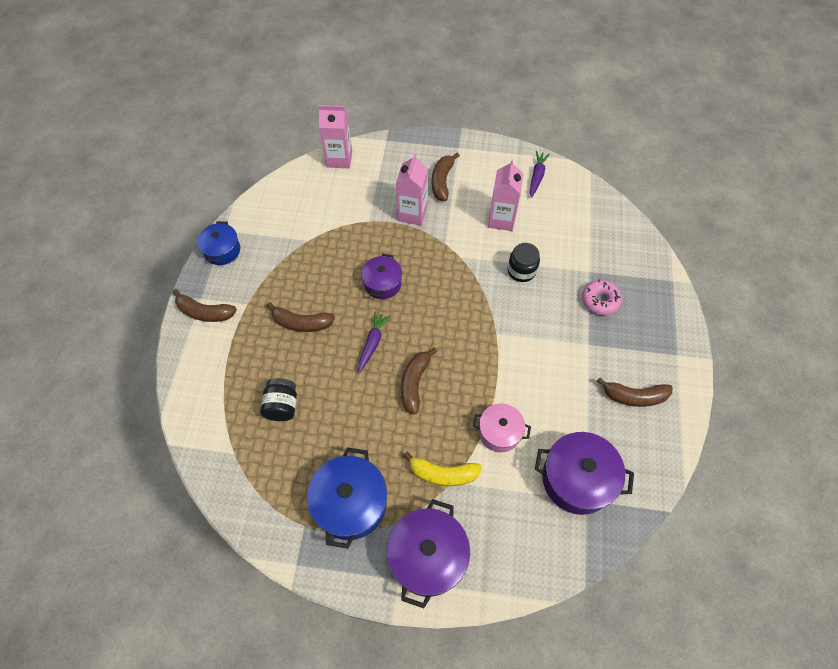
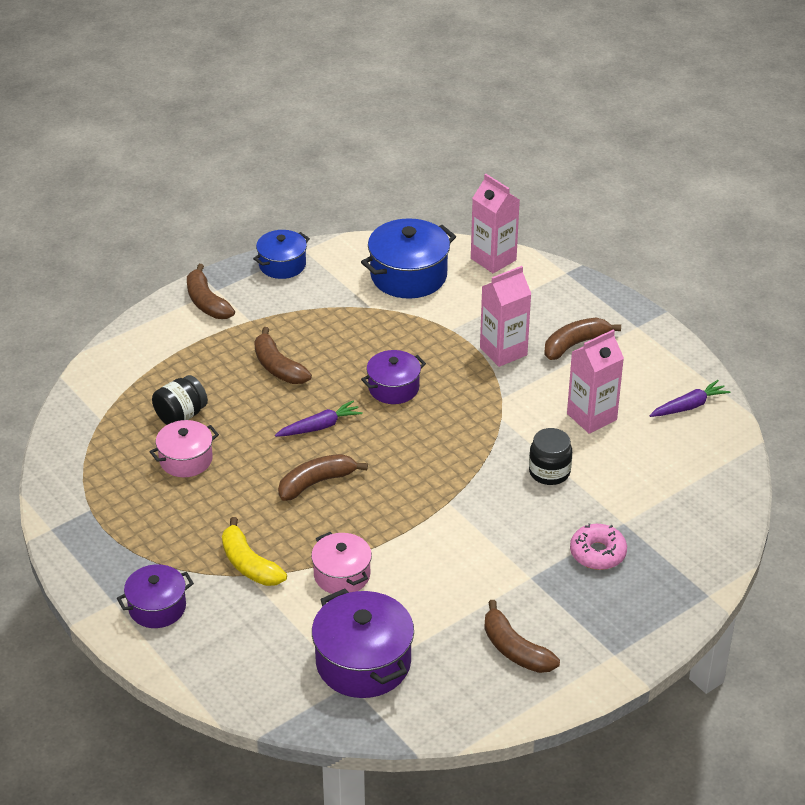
camera: 45 degrees right, 20 degrees down
blue pot [307,447,387,549] -> blue pot moved to [361,218,456,299]
purple pot [387,499,470,608] -> purple pot [117,564,194,628], size x0.62
none -> pink pot [150,420,219,477]

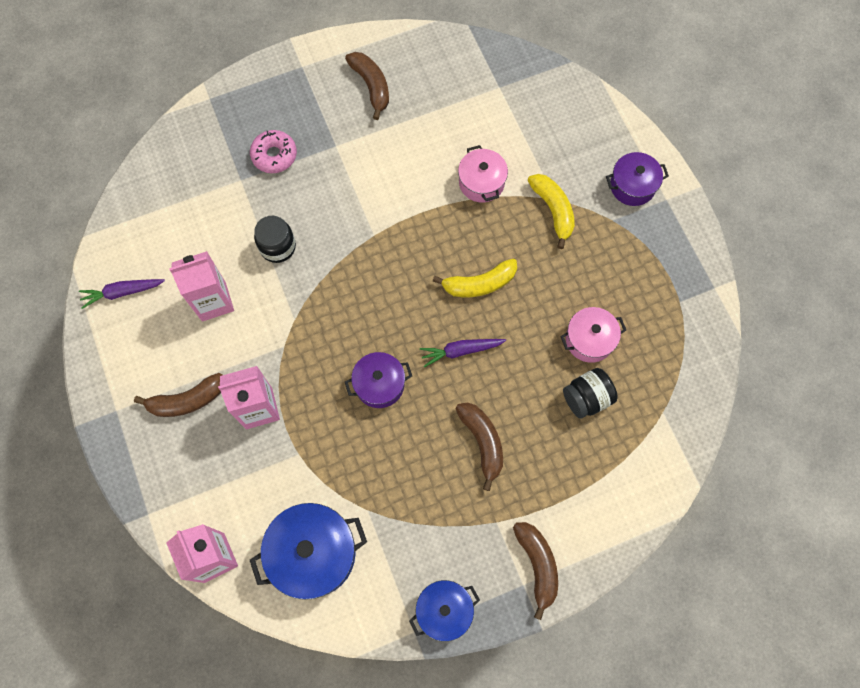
camera: 165 degrees left, 30 degrees up
brown banana [278,454,368,501] -> yellow banana [433,259,517,297]
purple pot [312,589,414,698] -> none

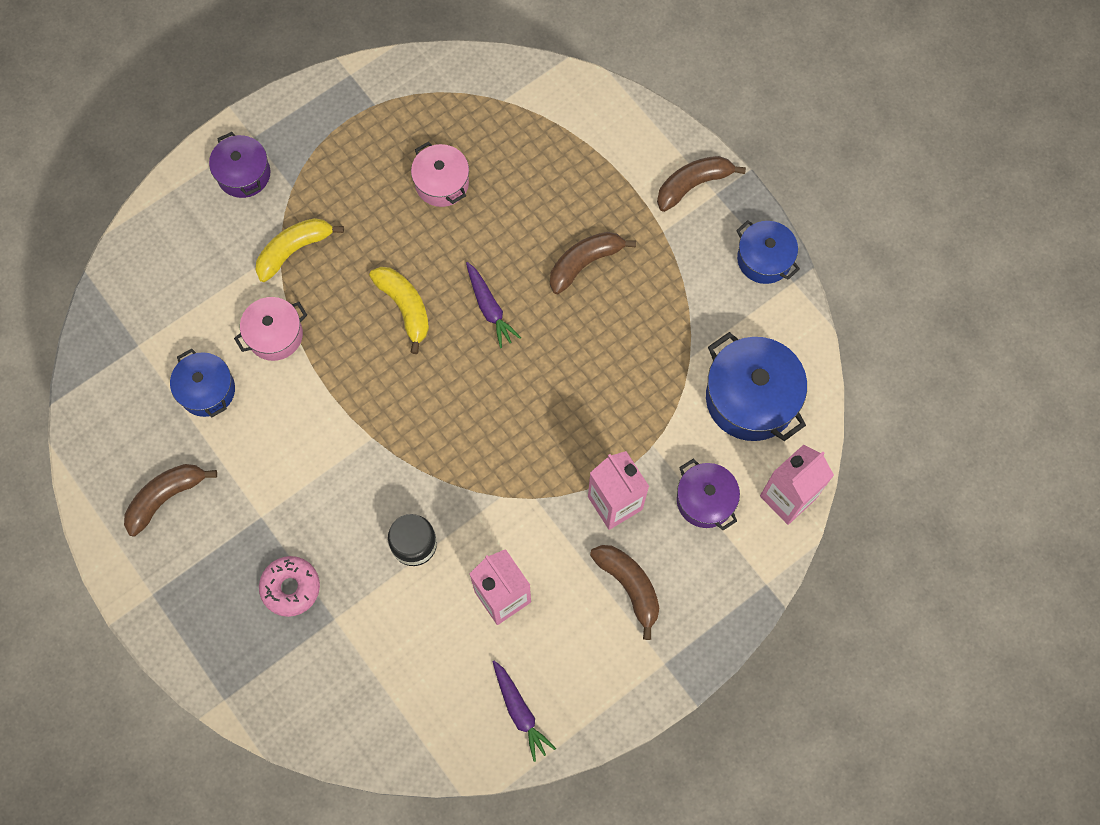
camera: 105 degrees left, 0 degrees up
purple pot [345,352,412,408] -> purple pot moved to [677,458,740,530]
black jar [563,368,618,419] -> none
none -> blue pot [170,349,235,417]

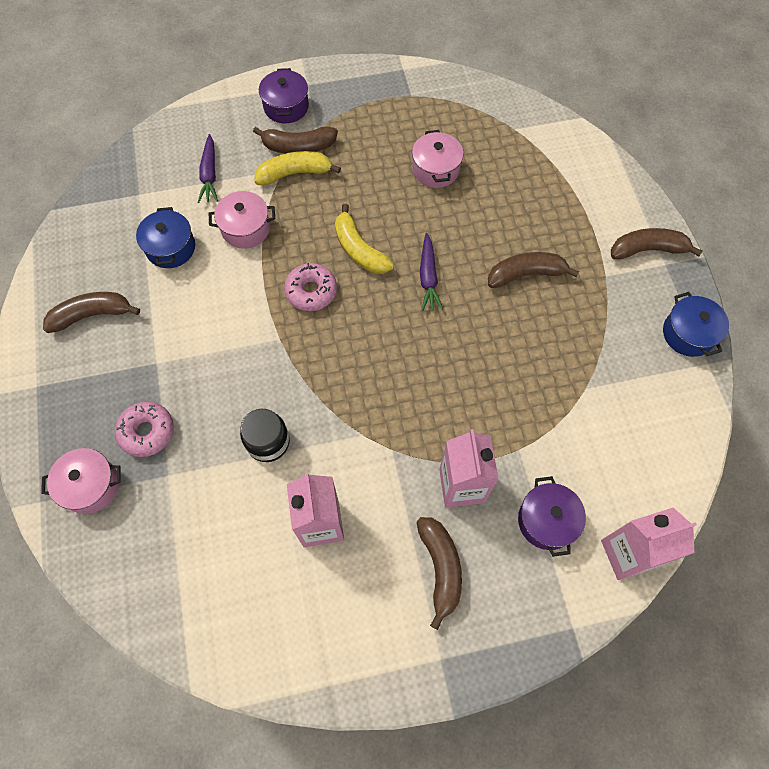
camera: 25 degrees right, 5 degrees down
yellow banana [369,267,429,354] -> yellow banana turned 150 degrees clockwise [335,204,394,274]
purple carrot [493,660,556,762] -> purple carrot moved to [198,134,218,203]
blue pot [706,332,807,441] -> none
none -> pink pot [41,448,121,514]
none -> brown banana [253,126,338,154]
none -> pink donut [284,263,337,311]

